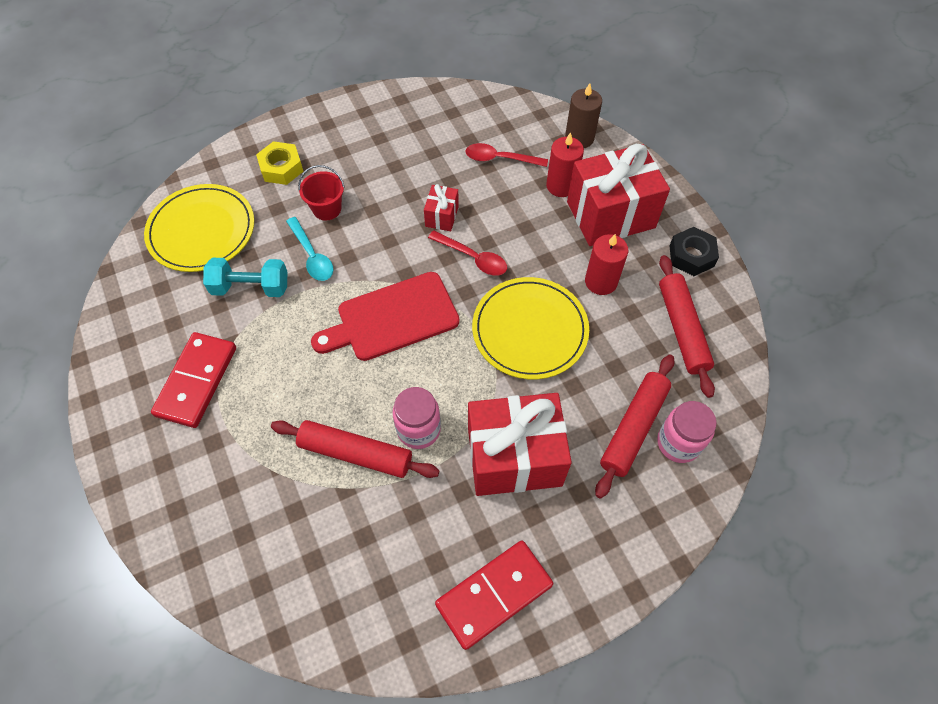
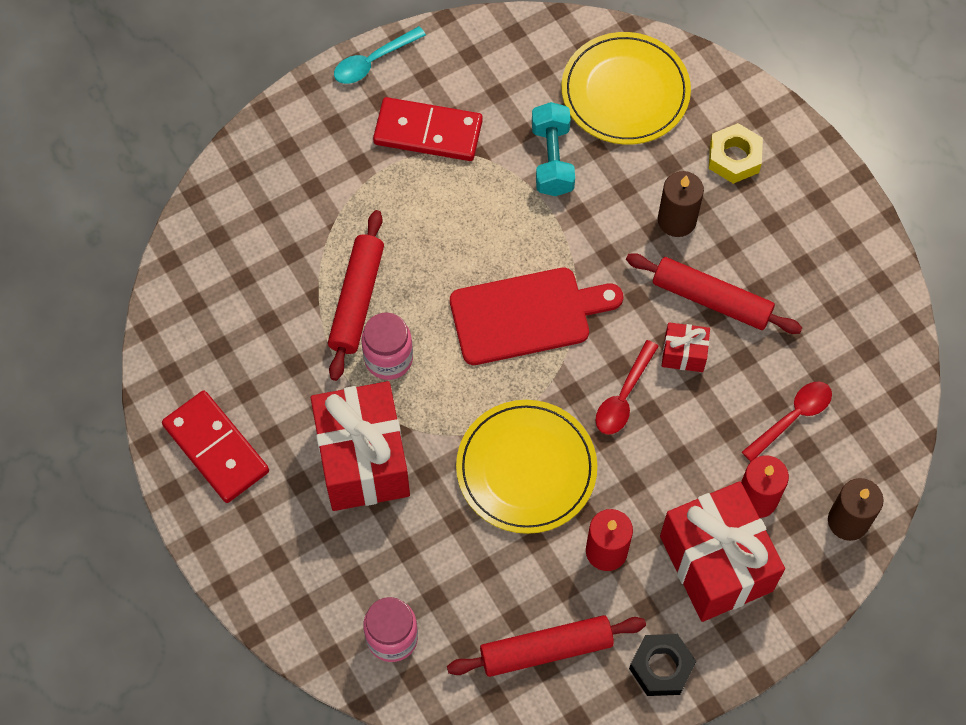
camera: 85 degrees right, 5 degrees up
turquoise spoon [286,217,333,281] -> turquoise spoon moved to [334,26,426,84]
red bucket [298,165,345,220] -> brown candle [658,171,704,237]
red cutting board [311,272,460,361] -> red cutting board turned 105 degrees clockwise [450,268,623,365]
red spoon [465,143,548,167] -> red spoon turned 45 degrees clockwise [742,382,832,462]
red rolling pin [595,354,674,499] -> red rolling pin moved to [626,253,802,334]

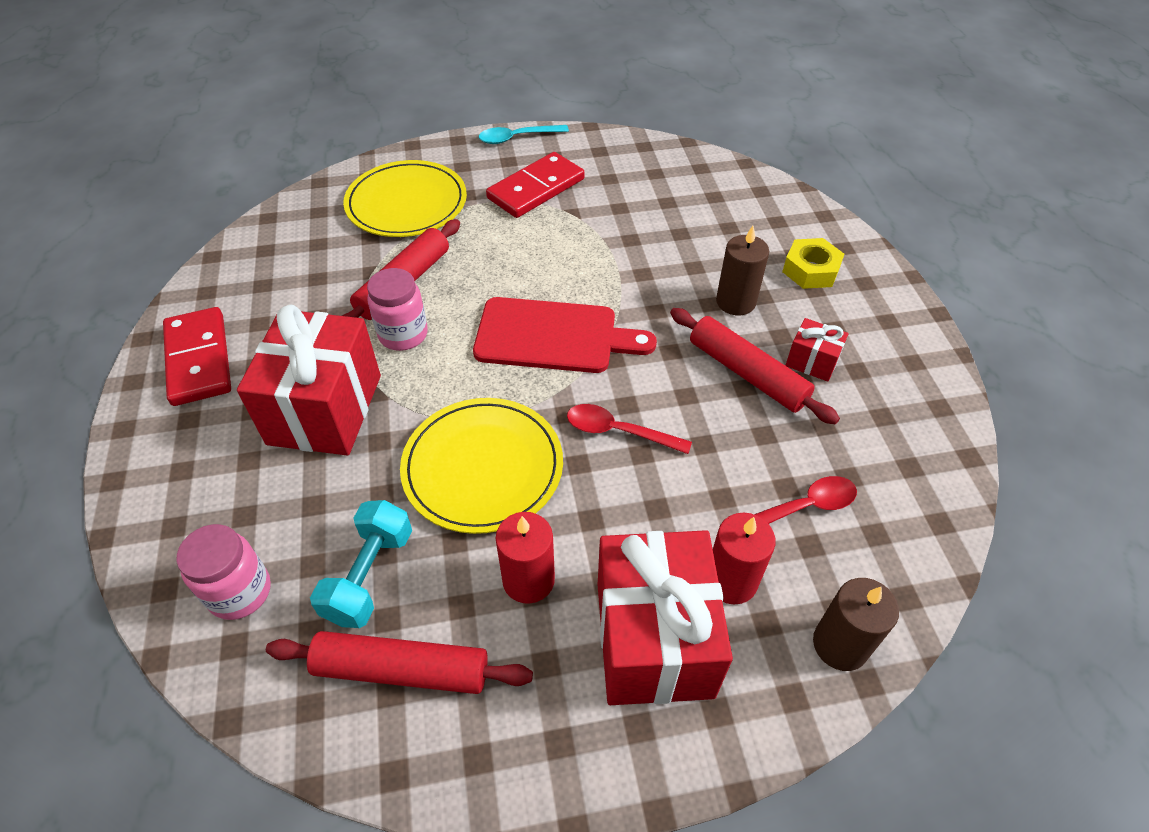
camera: 20 degrees right, 15 degrees down
red domino [373,97,483,161] -> red domino turned 75 degrees counterclockwise [486,152,585,218]
turquoise dumbbell [532,102,575,196] -> turquoise dumbbell moved to [310,500,412,628]
yellow plate [561,32,691,145] -> yellow plate moved to [343,160,467,237]
red spoon [596,340,659,435] -> red spoon turned 60 degrees clockwise [567,404,692,454]
black nut [629,634,696,696] -> none
red gift [662,322,710,372] -> red gift moved to [785,318,848,382]

